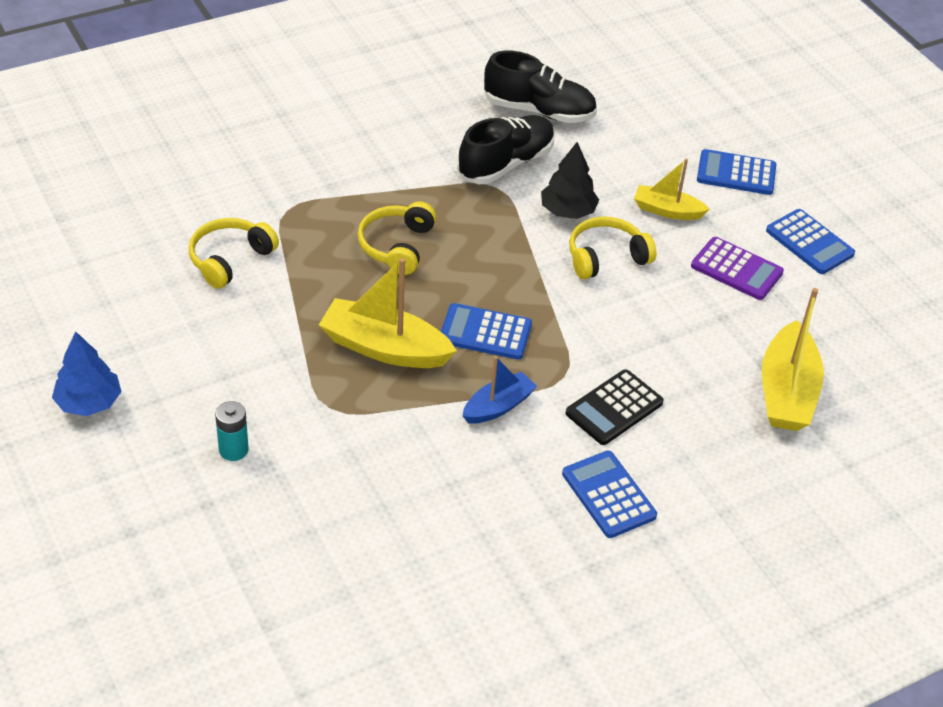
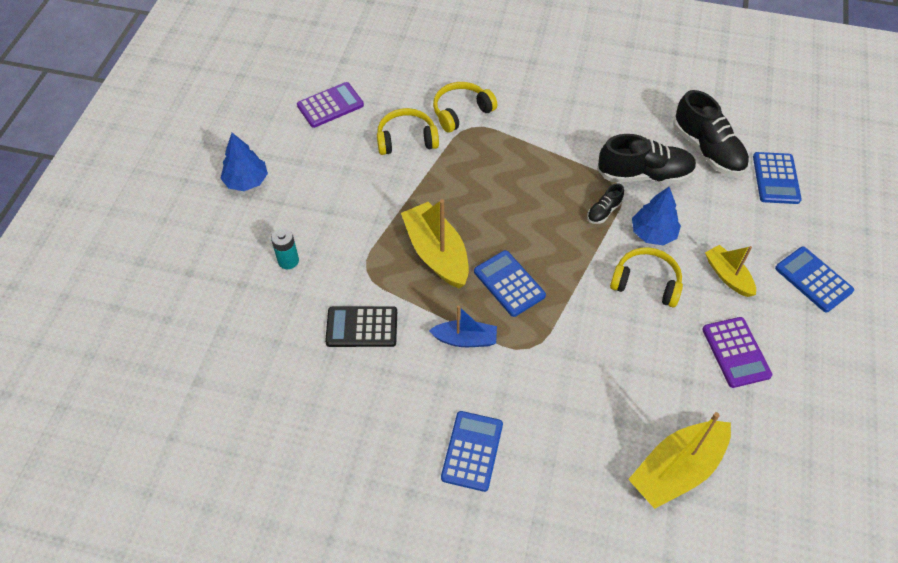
camera: 45 degrees right, 10 degrees up
yellow headphones [358,202,436,275] -> yellow headphones moved to [433,82,497,133]
black tree [541,142,599,219] -> blue tree [632,187,681,246]
black calculator [566,369,664,445] -> black calculator moved to [325,306,397,347]
blue calculator [766,209,855,274] -> blue calculator moved to [753,152,802,204]
none -> purple calculator [297,82,364,128]
none -> black shoe [587,184,624,224]

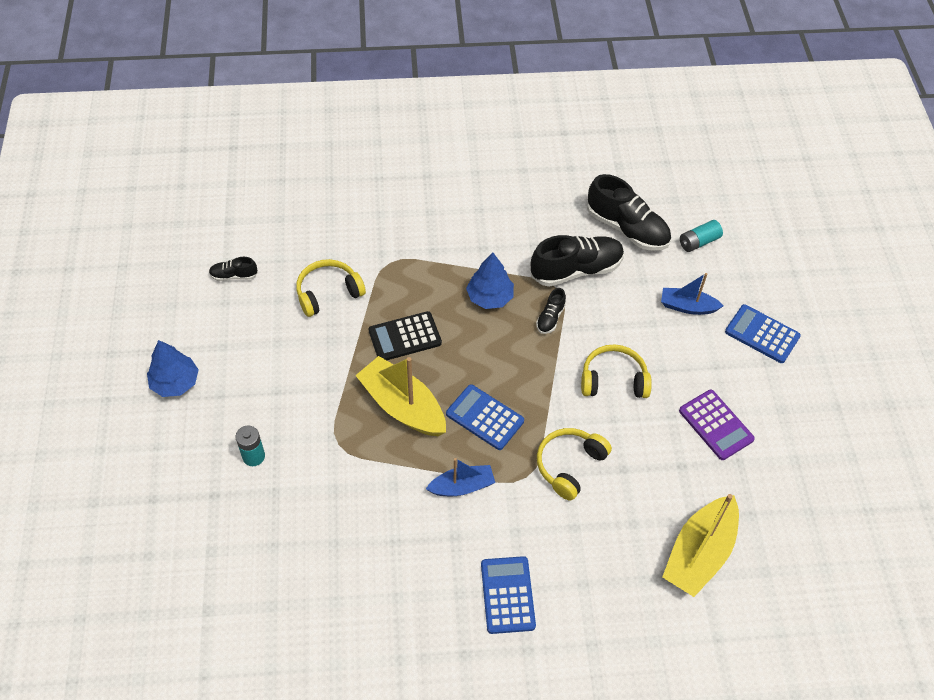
camera: 20 degrees left, 0 degrees up
purple calculator [297,82,364,128] -> black shoe [209,257,258,281]
black calculator [325,306,397,347] -> black calculator moved to [368,311,442,360]
yellow headphones [433,82,497,133] -> yellow headphones moved to [537,428,612,500]
blue tree [632,187,681,246] -> blue tree moved to [466,252,514,309]
yellow boat [705,245,756,297] -> none
blue calculator [753,152,802,204] -> turquoise battery [680,220,723,252]
none -> blue boat [661,273,724,315]

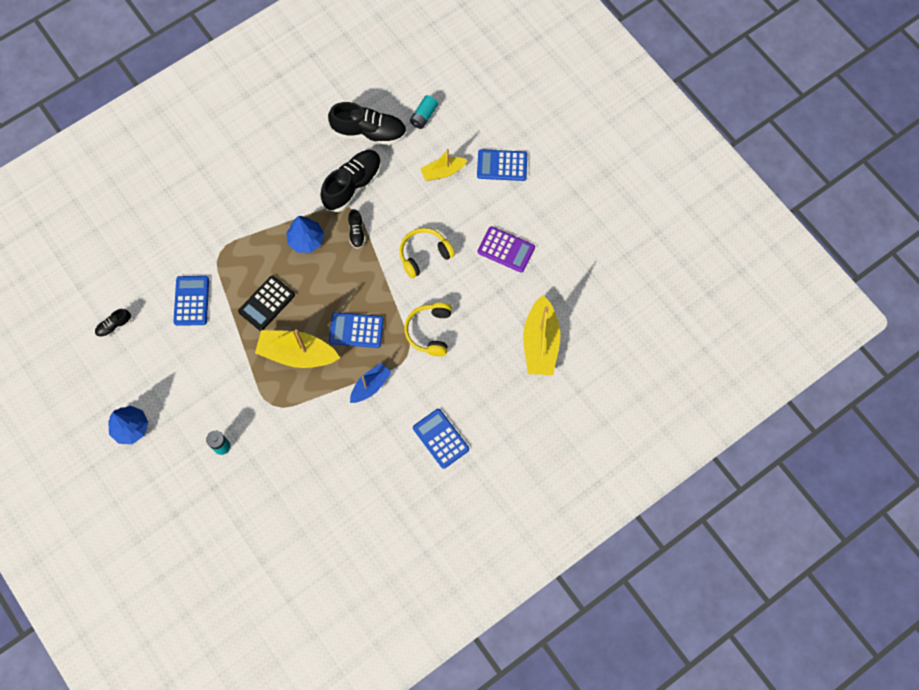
camera: 30 degrees left, 15 degrees up
yellow headphones [296,259,366,317] -> blue calculator [173,276,209,326]
blue boat [661,273,724,315] -> yellow boat [420,149,467,181]

